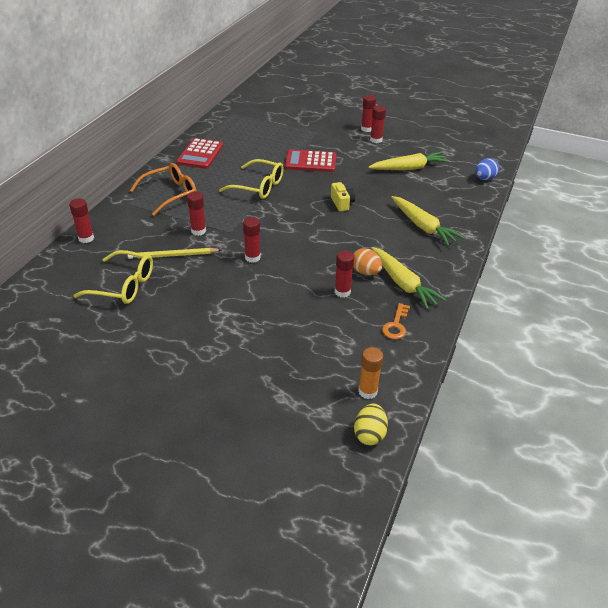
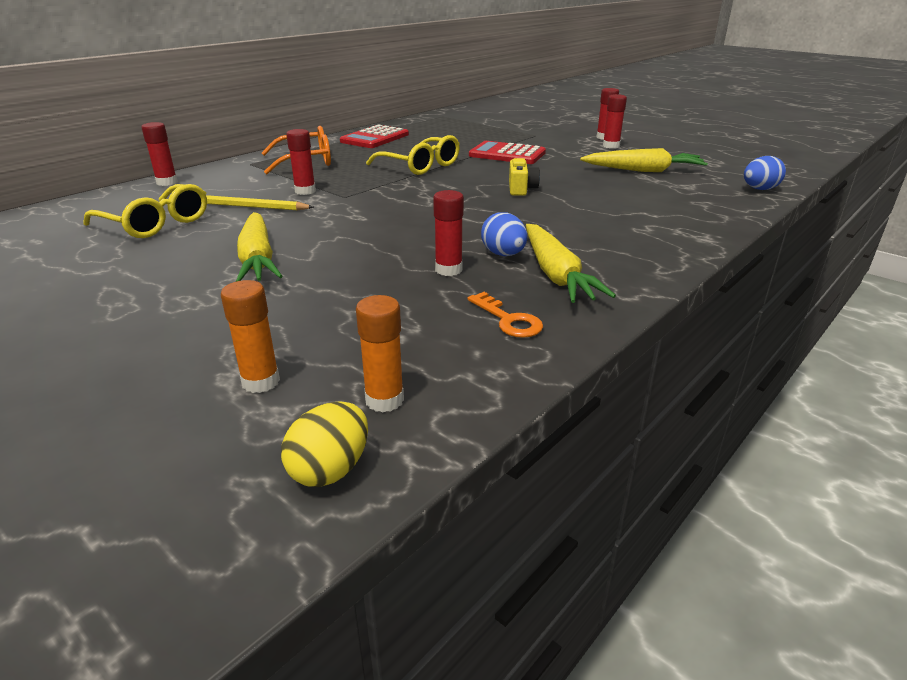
camera: 20 degrees right, 10 degrees down
red glue stick [243,217,261,263] -> none
orange egg [354,248,382,275] -> blue egg [481,212,527,256]
orange key [382,303,410,339] -> orange key turned 75 degrees counterclockwise [468,292,543,338]
yellow carrot [391,196,464,246] -> yellow carrot moved to [236,212,282,282]
none -> orange glue stick [221,280,280,393]

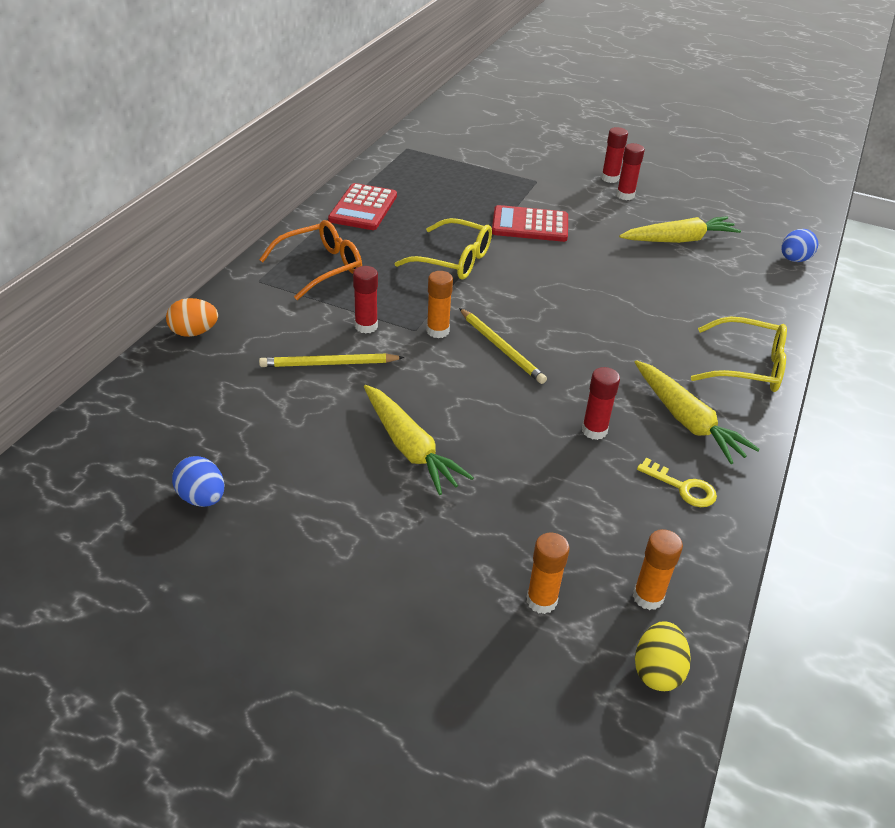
camera: 20 degrees left, 10 degrees up
yellow glasses [83,184,207,238] -> yellow glasses moved to [691,317,787,392]
red glue stick [141,122,178,186] -> orange egg [166,298,218,337]
orange key [468,292,543,338] -> yellow key [637,458,717,507]
blue egg [481,212,527,256] -> blue egg moved to [172,456,224,507]
yellow camera [509,158,540,196] -> none
none -> orange glue stick [427,271,453,338]
none -> yellow pencil [459,308,547,384]

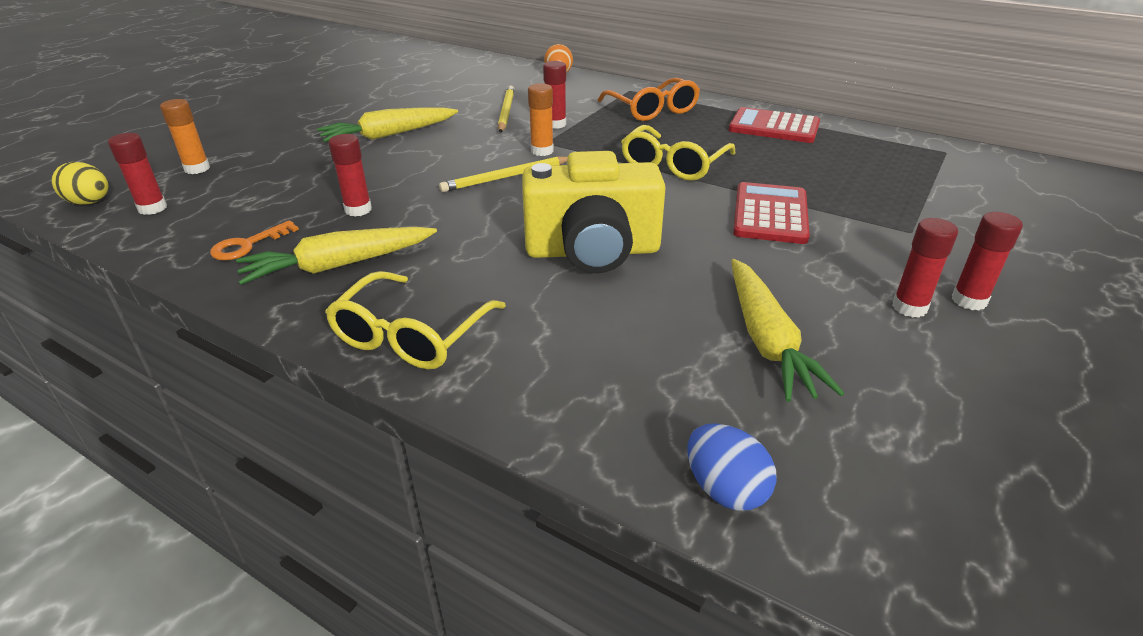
camera: 100 degrees right, 5 degrees down
blue egg [172,456,224,507] -> none
orange glue stick [633,529,683,610] -> red glue stick [108,133,167,215]
yellow key [637,458,717,507] -> orange key [210,220,299,260]
none -> yellow camera [522,151,666,273]

